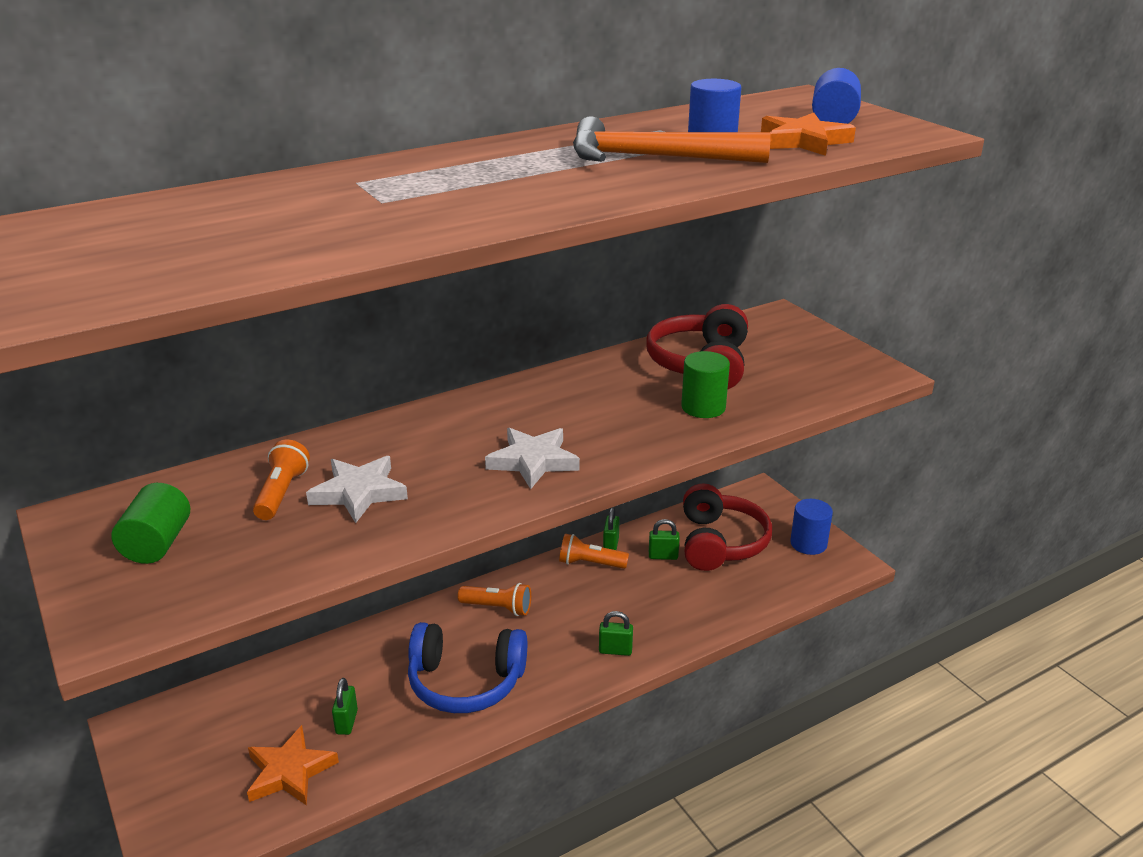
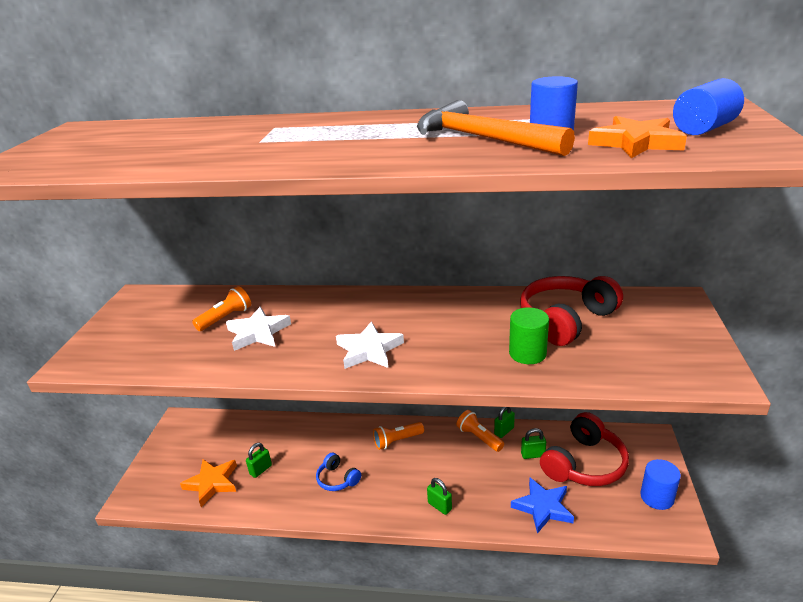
camera: 40 degrees right, 0 degrees up
green cylinder [111,483,190,564] -> none
blue headphones [408,622,527,713] -> blue headphones [316,453,361,491], size x0.52
orange flashlight [458,583,531,616] -> orange flashlight turned 105 degrees clockwise [373,422,424,450]
green padlock [649,519,680,560] -> green padlock turned 45 degrees counterclockwise [521,428,546,459]
none -> blue star [511,478,574,534]

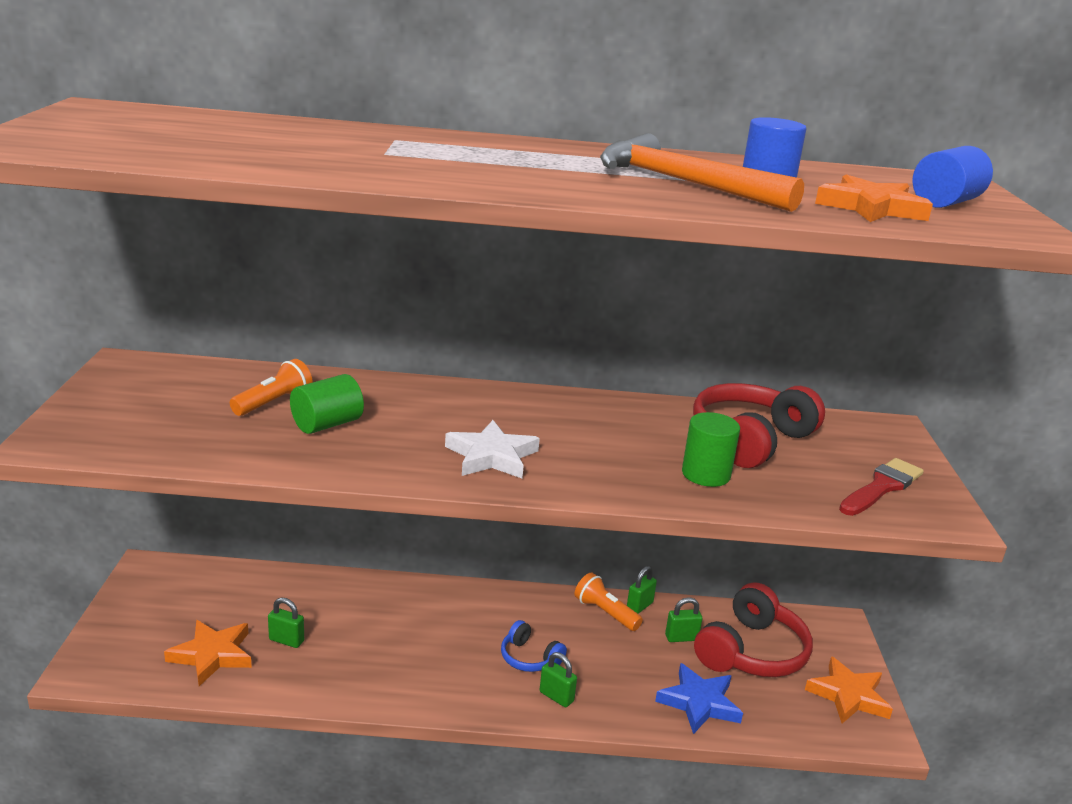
camera: 10 degrees left, 5 degrees down
white star [226,307,291,351] -> green cylinder [290,374,364,434]
green padlock [246,443,272,478] -> green padlock turned 75 degrees clockwise [268,598,304,648]
blue headphones [316,453,361,491] -> blue headphones moved to [501,620,567,672]
orange flashlight [373,422,424,450] -> none
blue cylinder [641,459,681,510] -> orange star [805,656,893,724]
none -> red brush [839,458,924,516]

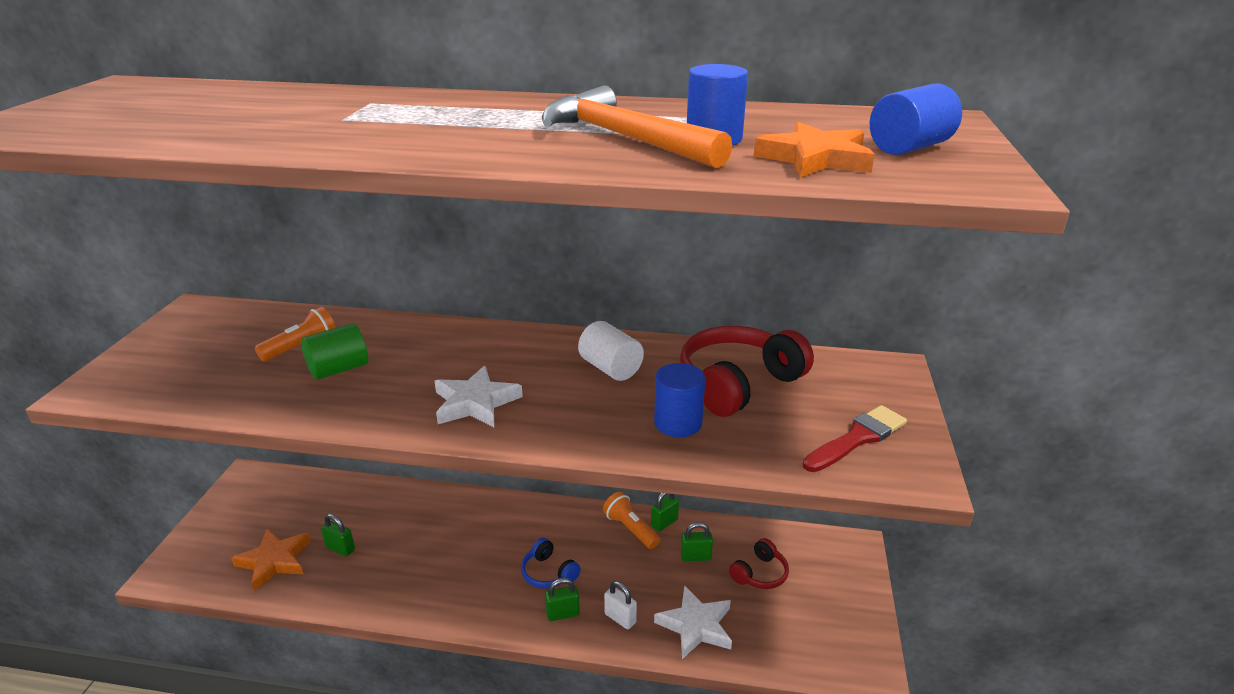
camera: 10 degrees right, 5 degrees up
green padlock [540,652,577,707] -> green padlock turned 60 degrees counterclockwise [545,578,580,621]
blue star [655,663,743,734] -> white star [654,585,732,659]
green cylinder [682,412,740,487] -> blue cylinder [654,363,705,437]
red headphones [694,582,813,677] -> red headphones [729,538,789,589], size x0.52
orange star [805,656,893,724] -> none
none -> white cylinder [578,321,644,381]
none -> white padlock [604,581,637,630]

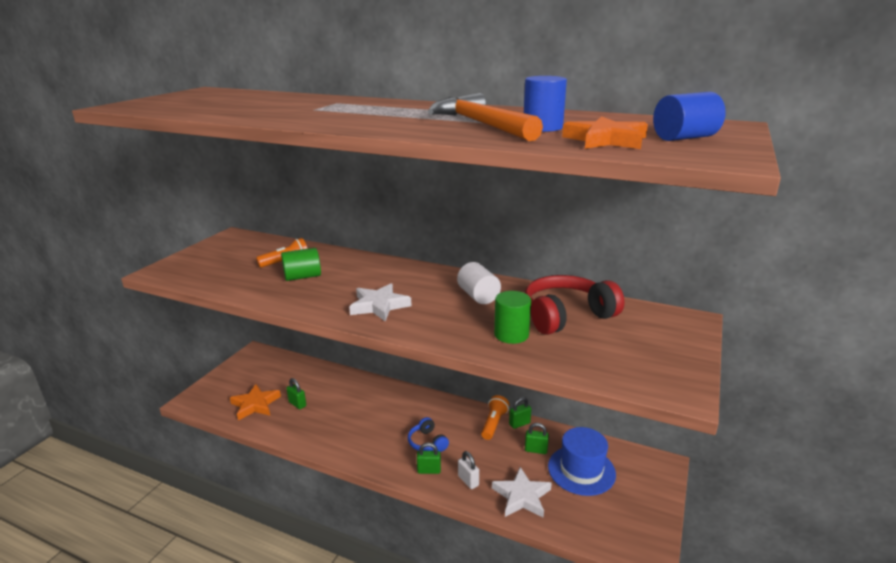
camera: 15 degrees right, 5 degrees down
orange flashlight [603,492,660,549] -> orange flashlight turned 45 degrees clockwise [481,395,509,440]
blue cylinder [654,363,705,437] -> green cylinder [494,291,531,344]
red headphones [729,538,789,589] -> blue hat [548,427,616,496]
red brush [803,405,907,472] -> none

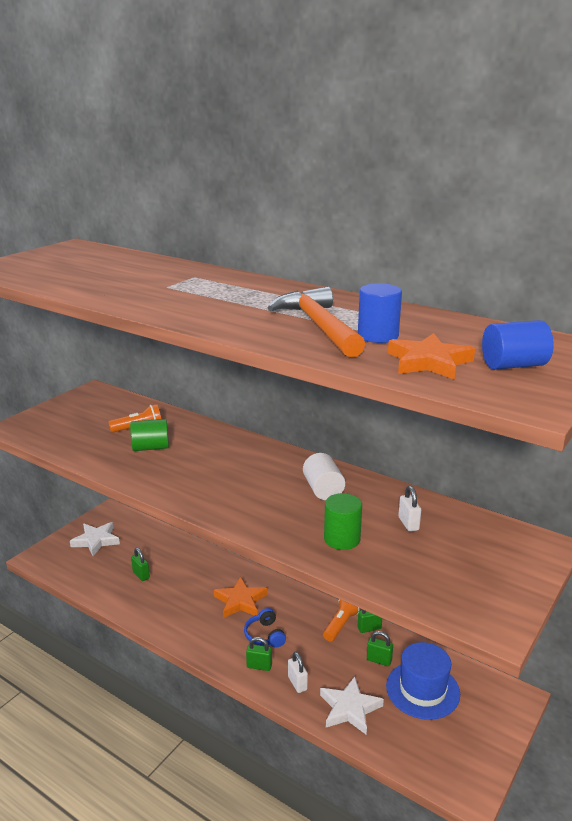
camera: 10 degrees right, 0 degrees up
orange star [230,384,281,420] -> orange star moved to [214,576,267,618]
white star [349,283,411,321] -> white star moved to [70,522,120,556]
red headphones [525,275,624,335] -> white padlock [398,486,421,532]

